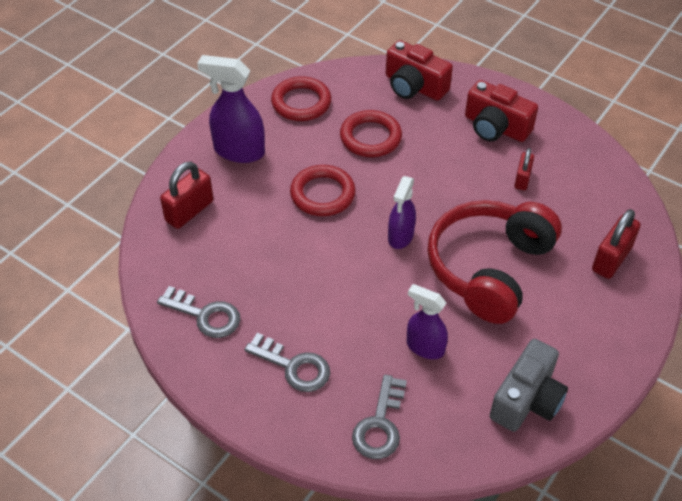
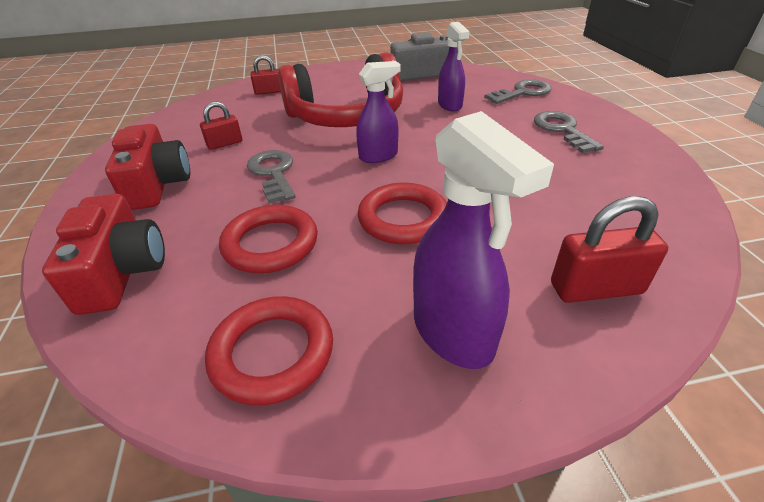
camera: 135 degrees left, 10 degrees down
grey key [157,286,240,338] -> grey key moved to [247,150,295,204]
red padlock [592,209,641,279] -> red padlock [251,55,281,95], size x0.62

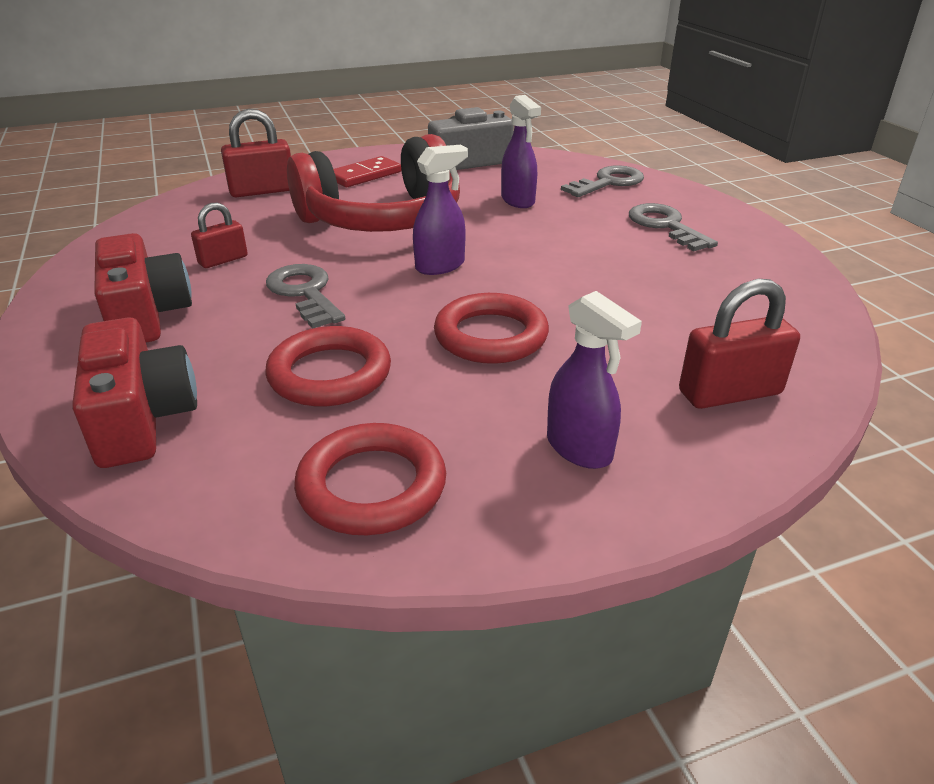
camera: 10 degrees left, 5 degrees down
red padlock [251,55,281,95] -> red padlock [221,109,291,197], size x1.60
purple spray bottle [413,111,554,369] -> purple spray bottle [547,291,642,469], size x0.66
none -> red domino [333,156,401,187]

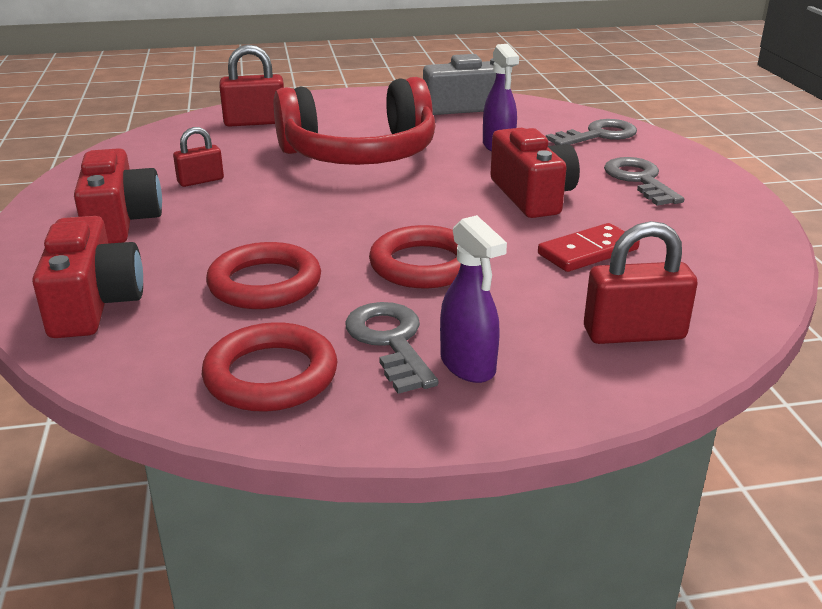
camera: 10 degrees right, 5 degrees down
grey key [266,264,345,329] -> grey key moved to [346,302,438,394]
red domino [333,156,401,187] -> red domino moved to [538,223,640,272]
purple spray bottle [413,145,468,275] -> none
none -> red camera [490,128,580,218]

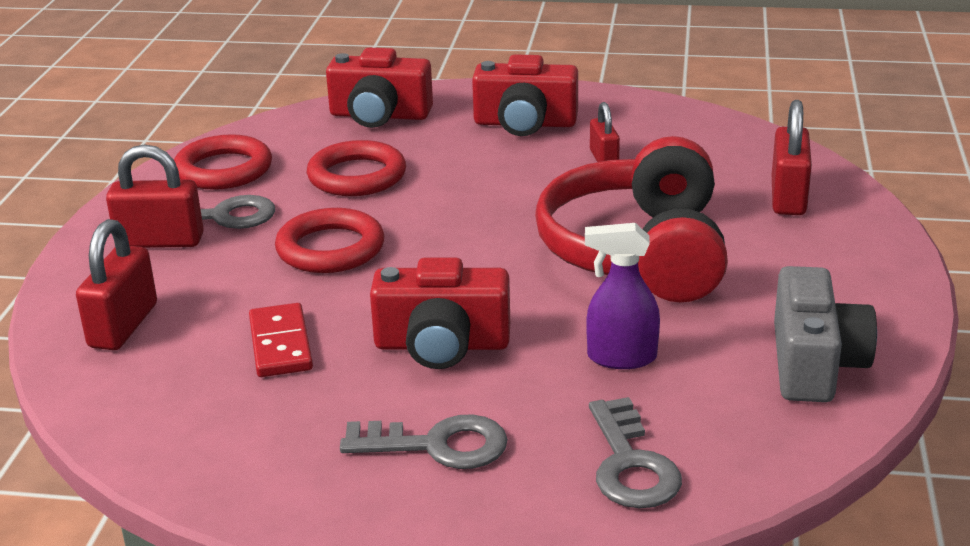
camera: 110 degrees right, 0 degrees up
purple spray bottle [440,215,507,383] -> red padlock [106,145,204,248]

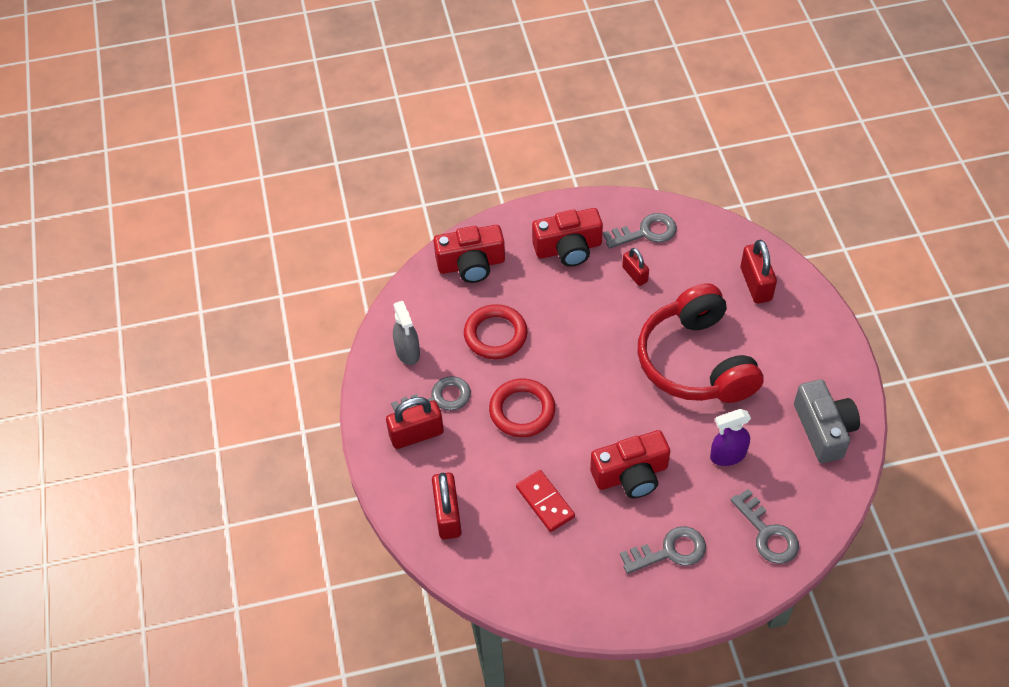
camera: 20 degrees left, 25 degrees up
red ring [174,134,272,190] -> grey spray bottle [393,301,420,365]
none -> grey key [603,213,677,249]

